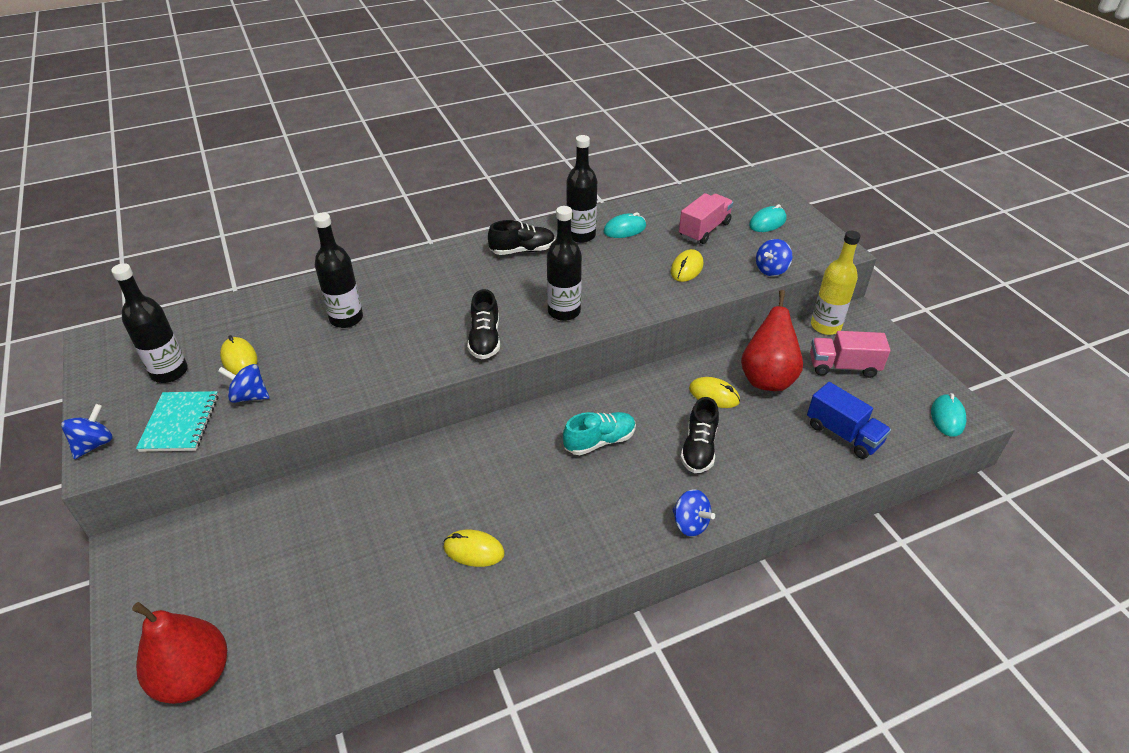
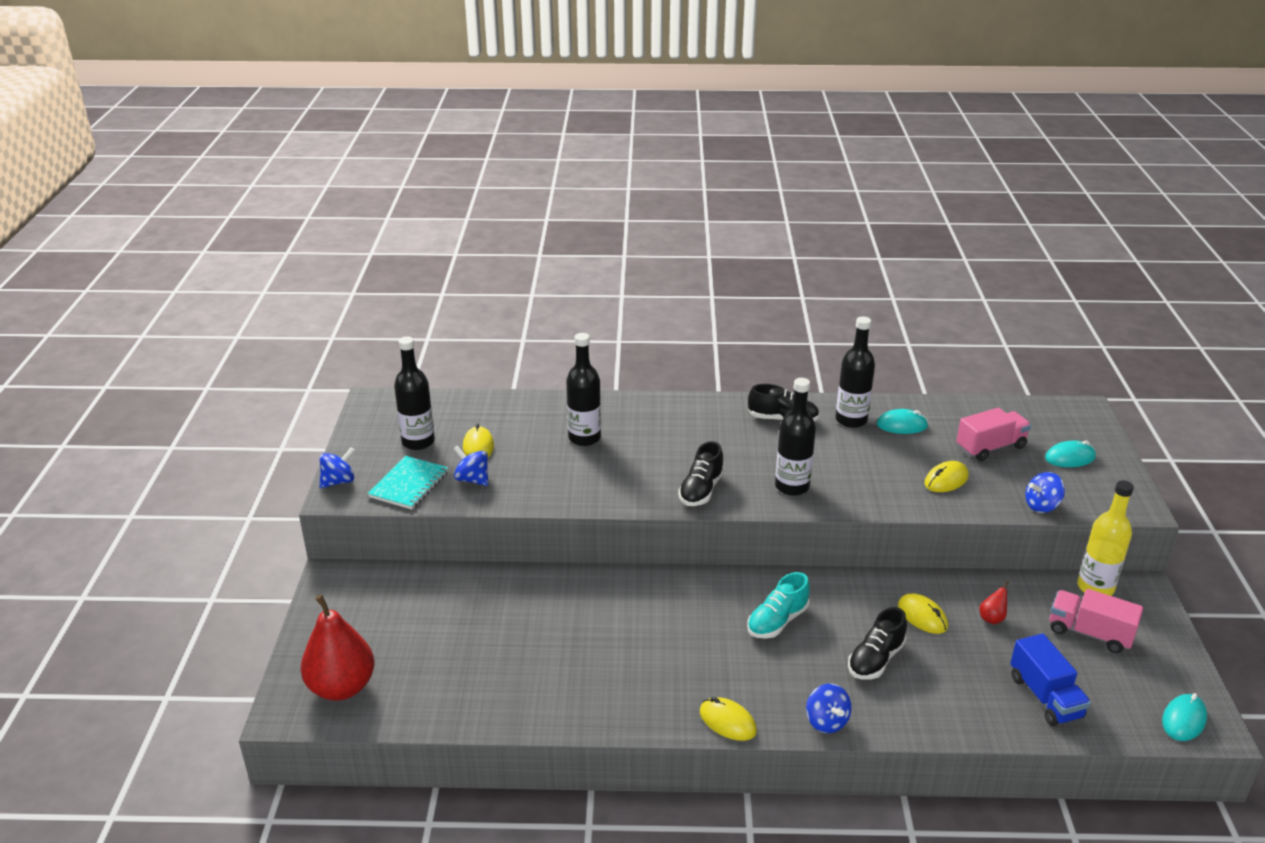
camera: 25 degrees right, 10 degrees down
yellow mouse [443,530,505,567] -> yellow mouse moved to [700,697,757,741]
turquoise shoe [563,412,636,455] -> turquoise shoe turned 135 degrees clockwise [747,572,810,639]
red pear [741,290,803,391] -> red pear [980,581,1009,624], size x0.40

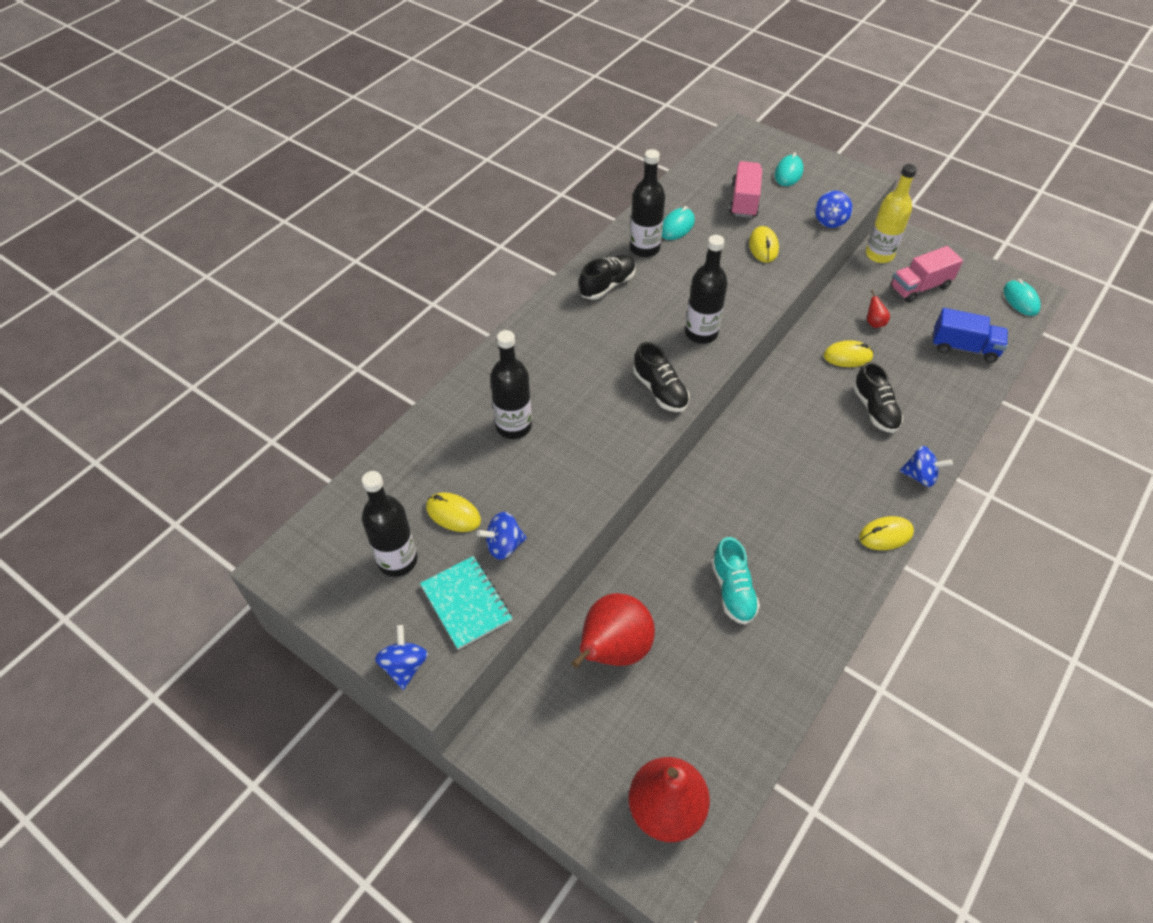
camera: 55 degrees left, 20 degrees up
turquoise shoe [747,572,810,639] -> turquoise shoe moved to [711,537,760,625]
none -> red pear [572,593,655,668]

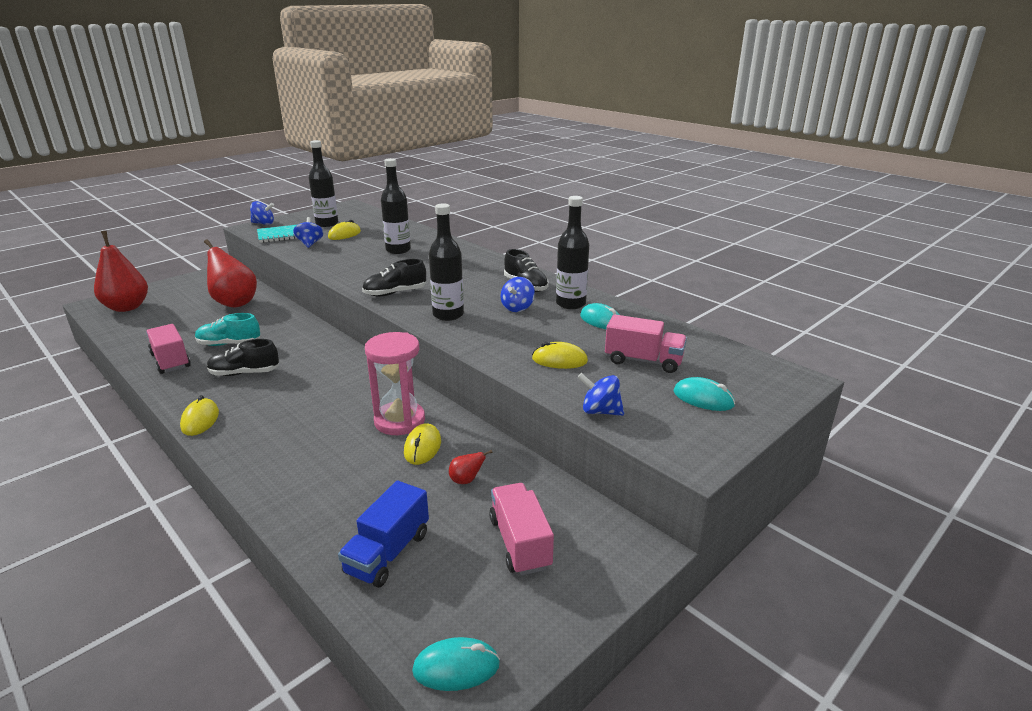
camera: 100 degrees right, 25 degrees down
black shoe [853,362,903,433] -> black shoe moved to [207,339,279,376]
yellow bottle [866,164,917,263] -> none
blue spinning top [900,446,953,487] -> blue spinning top moved to [501,277,535,312]
none -> pink truck [146,324,191,374]
none -> pink hourglass [365,332,425,435]

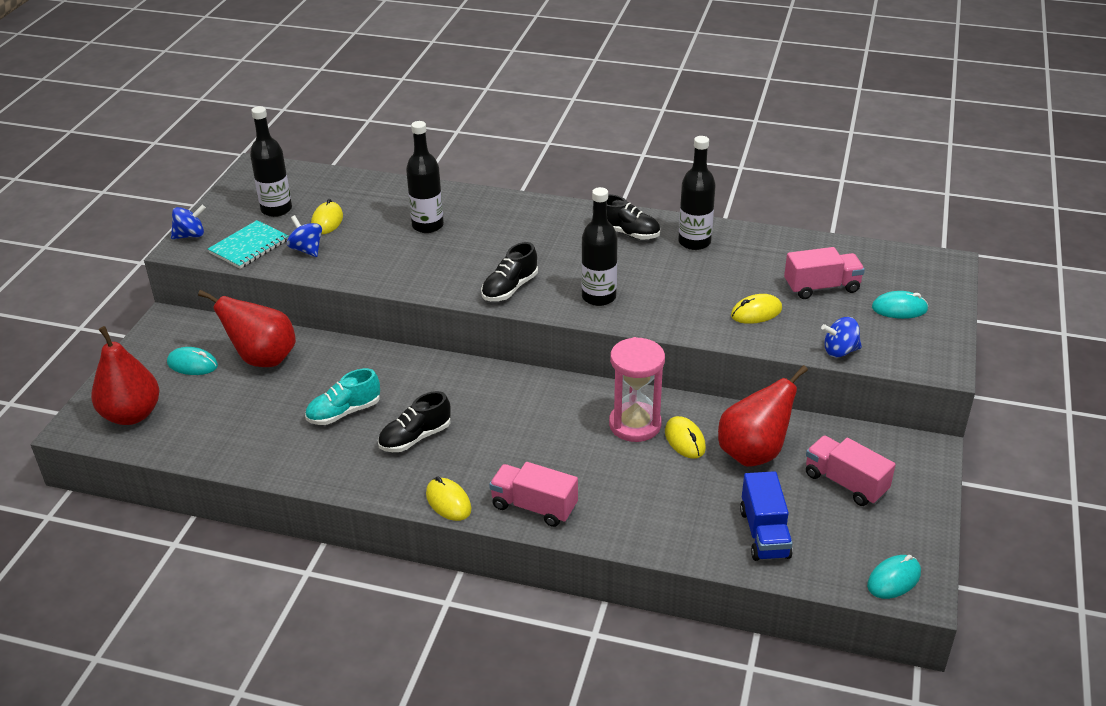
camera: 30 degrees left, 10 degrees up
pink truck [146,324,191,374] -> pink truck moved to [489,462,578,527]
red pear [449,450,492,484] -> red pear [718,365,808,467], size x2.48
blue spinning top [501,277,535,312] -> none
turquoise mouse [580,303,620,329] -> turquoise mouse moved to [167,347,218,375]

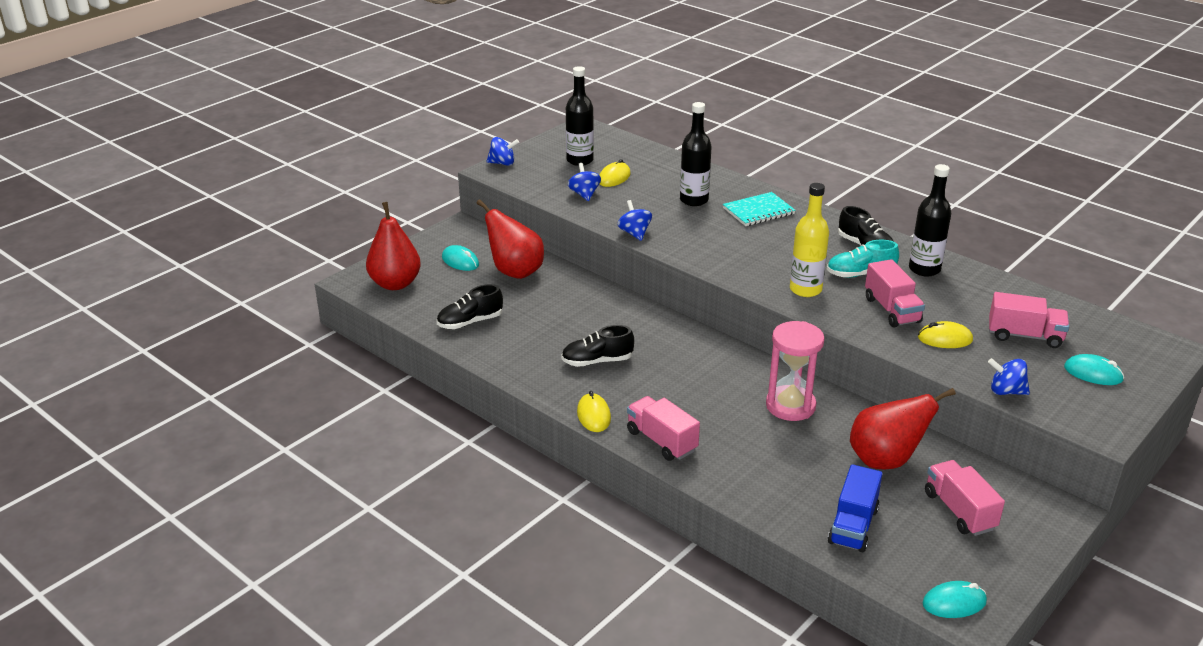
camera: 25 degrees right, 5 degrees down
turquoise notebook [208,220,289,269] -> turquoise notebook moved to [723,192,796,226]
turquoise shoe [305,368,380,425] -> turquoise shoe moved to [827,240,899,278]
black shoe [481,242,538,301] -> black shoe moved to [437,284,503,329]
black bottle [581,187,618,306] -> yellow bottle [790,183,829,297]
yellow mouse [665,416,706,459] -> none
none -> blue spinning top [617,200,652,241]
none -> pink truck [865,259,925,327]

